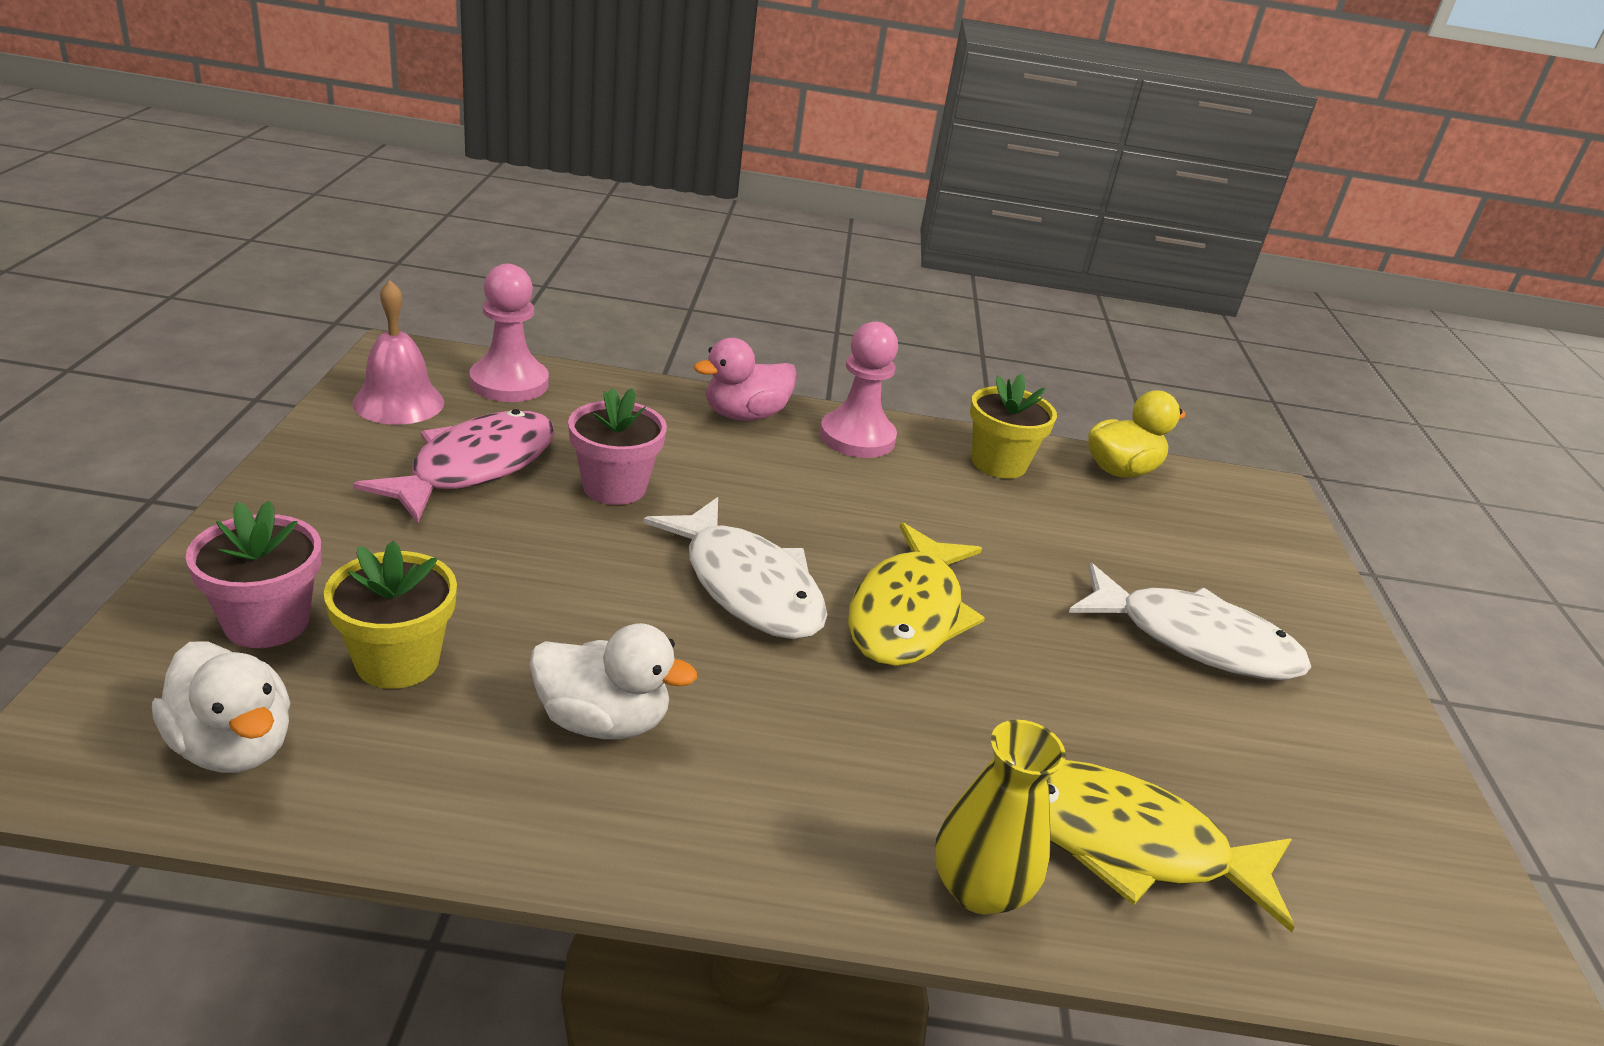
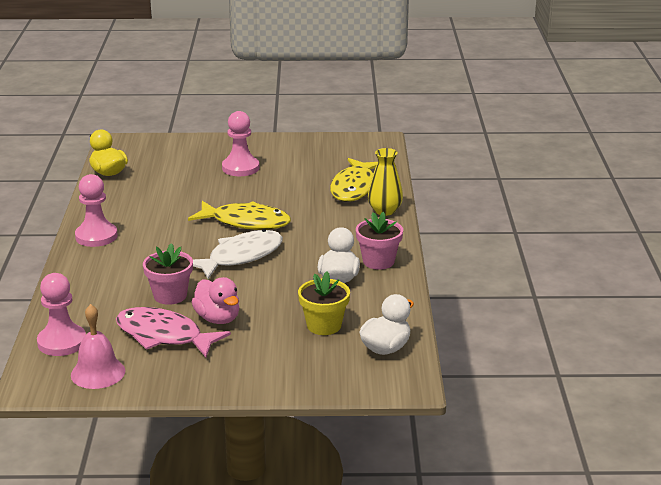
camera: 90 degrees left, 5 degrees down
pink flower pot [186,501,321,648] -> pink flower pot moved to [356,212,403,270]
pink duck [694,338,798,421] -> pink duck moved to [192,277,239,324]
yellow flower pot [970,373,1057,479] -> none
white fish [1069,563,1312,680] -> pink pawn [222,111,260,176]

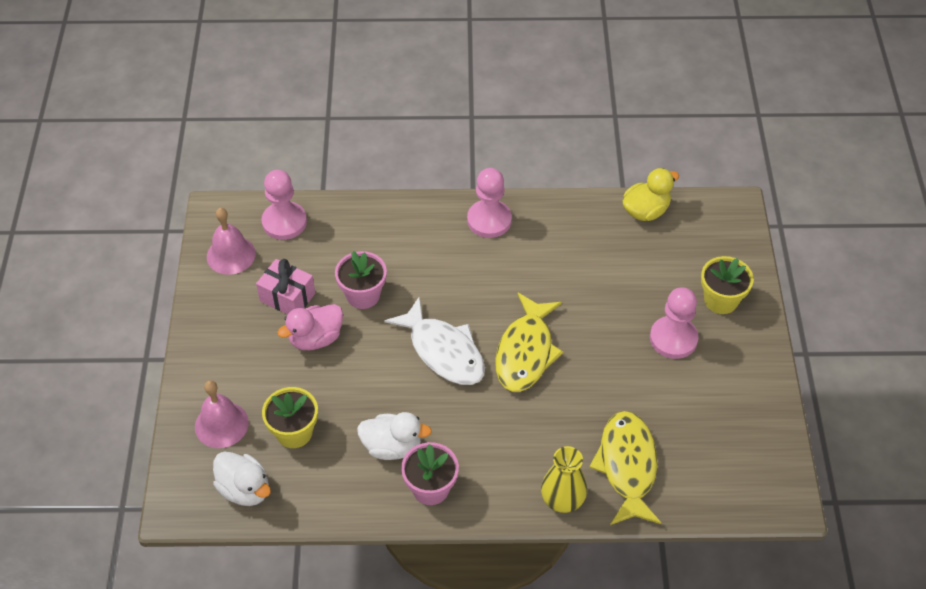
camera: 90 degrees right, 25 degrees up
pink fish [116,307,231,357] -> pink gift [256,259,315,314]
yellow fish [330,158,378,202] -> yellow fish turned 75 degrees clockwise [589,411,661,525]
none -> pink bell [195,380,249,448]
none -> yellow flower pot [701,256,754,314]

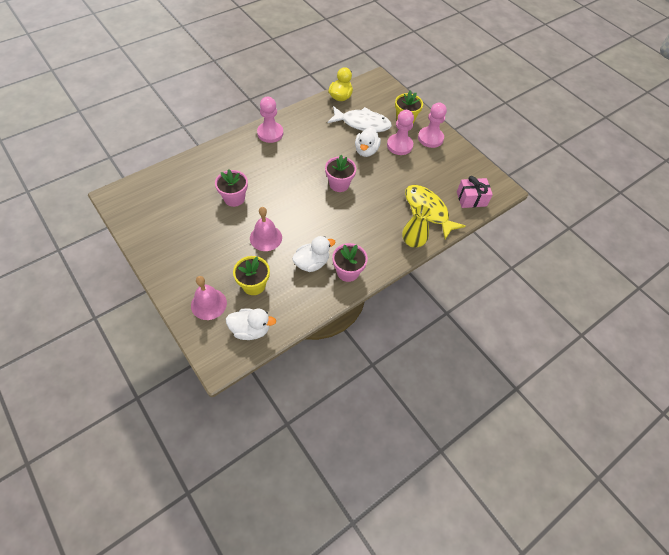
camera: 40 degrees left, 5 degrees up
pink bell [207,208,256,275] -> pink bell moved to [250,207,282,251]
pink gift [256,259,315,314] -> pink gift moved to [457,176,493,208]
pink pawn [262,170,307,240] -> pink pawn moved to [418,103,447,148]
pink duck [277,304,343,350] -> none
white fish [384,296,485,385] -> white fish moved to [327,106,392,132]
yellow fish [495,293,563,392] -> pink flower pot [325,155,356,192]
none -> white duck [355,126,381,157]

